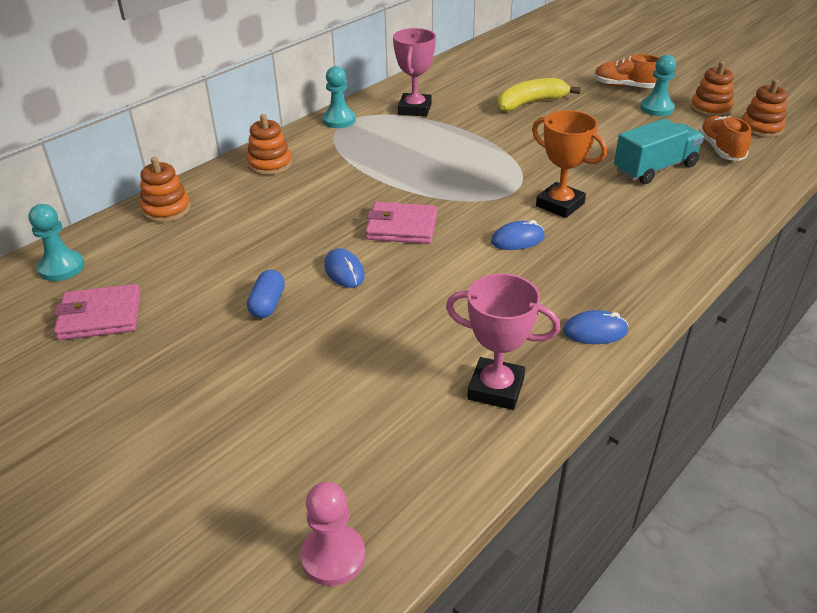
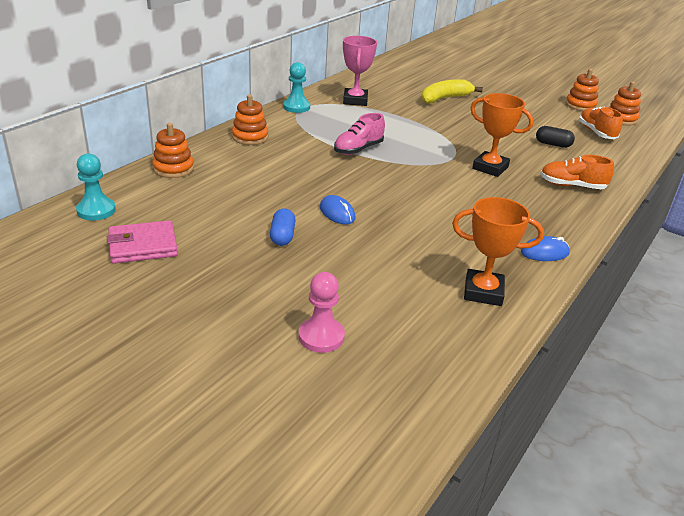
camera: 10 degrees left, 5 degrees down
pink pawn [300,482,366,586] -> pink pawn moved to [299,272,345,353]
pink wallet [365,202,437,244] -> none
pink trophy [446,273,560,410] -> orange trophy [452,197,544,306]
blue mouse [491,220,545,250] -> none
orange shoe [594,54,660,88] -> orange shoe moved to [540,155,614,189]
turquoise truck [614,118,704,184] -> black capsule [536,126,575,148]
turquoise pawn [640,55,676,116] -> none
none -> pink shoe [334,113,385,155]

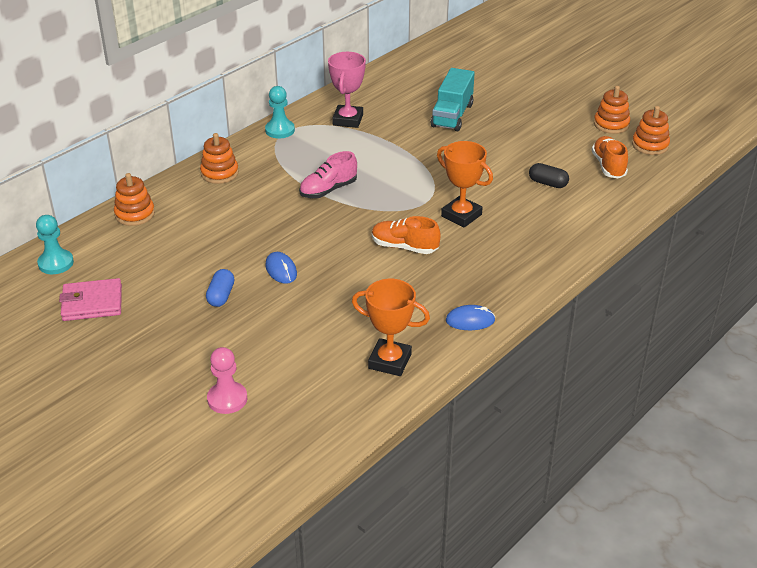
camera: 10 degrees right, 5 degrees up
yellow banana [421,79,483,104] -> turquoise truck [431,68,475,131]
orange shoe [540,155,614,189] -> orange shoe moved to [372,216,441,254]

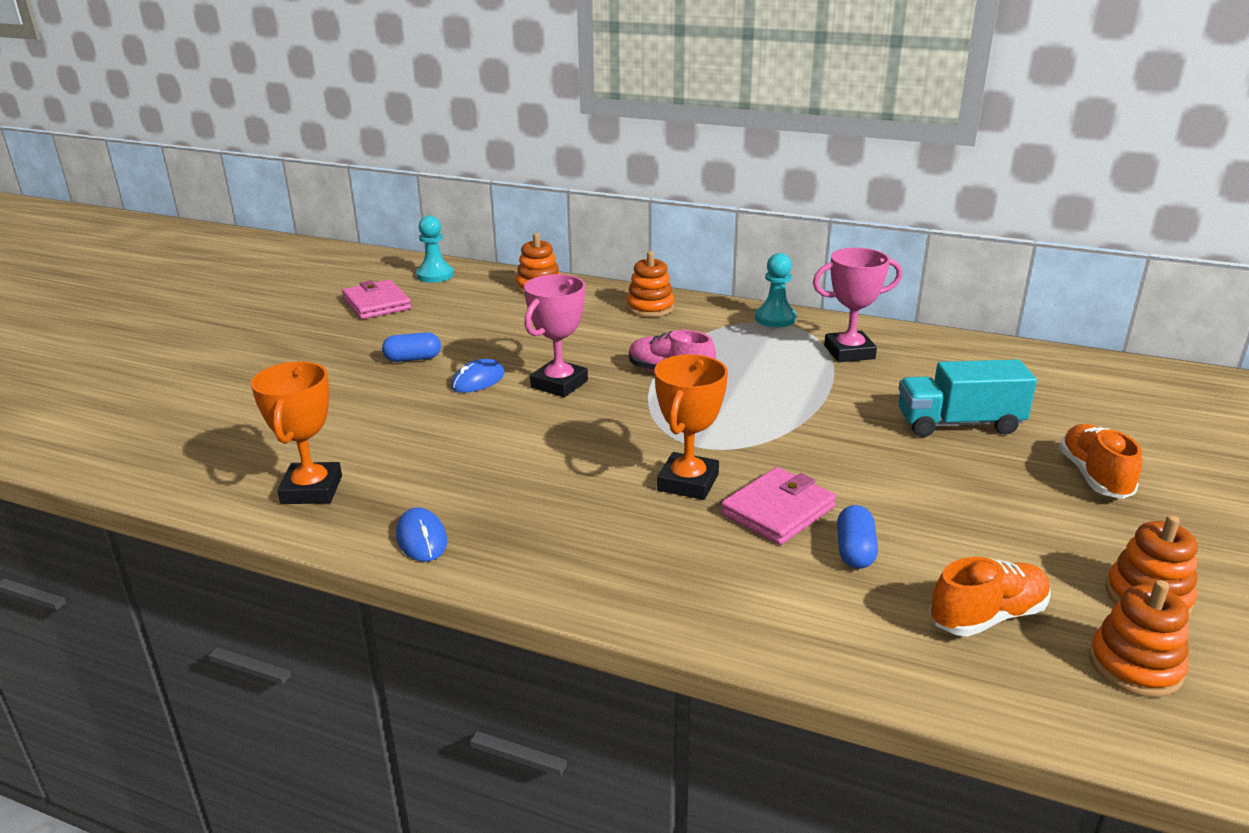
camera: 70 degrees right, 10 degrees down
pink pawn [207,347,247,414] -> none
orange shoe [372,216,441,254] -> orange shoe moved to [1059,424,1142,499]
black capsule [529,163,569,188] -> blue capsule [837,505,878,569]
none -> pink trophy [524,274,588,397]
none -> pink wallet [721,467,836,545]

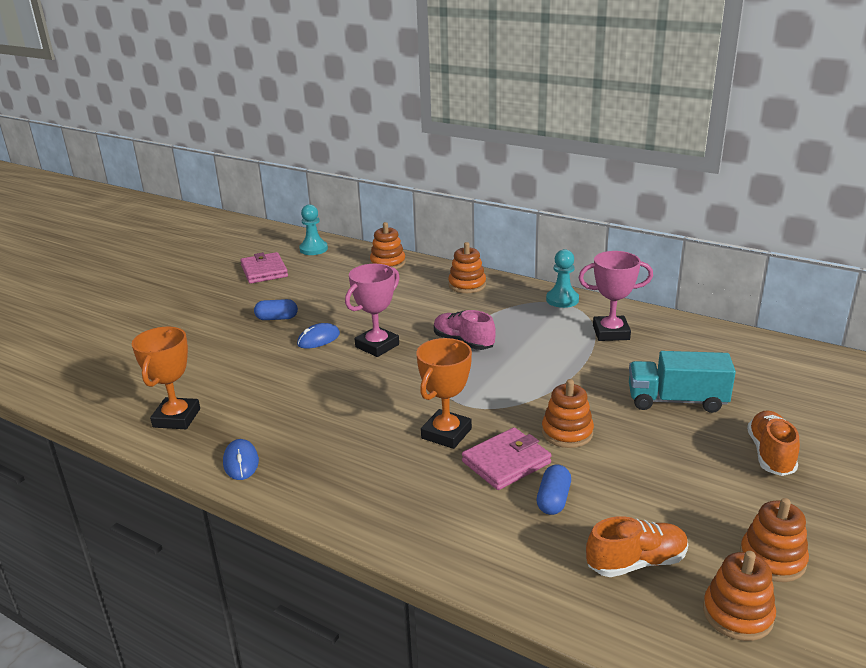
camera: 10 degrees right, 0 degrees up
none -> orange stacking toy [542,379,594,448]

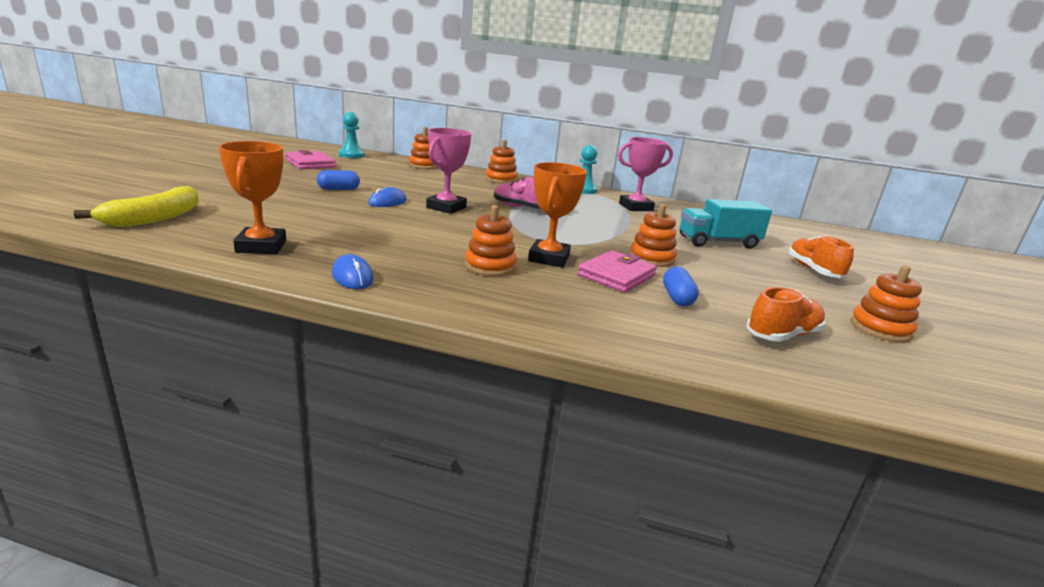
camera: 20 degrees left, 5 degrees down
orange stacking toy [703,551,776,641] -> orange stacking toy moved to [465,205,517,276]
none -> yellow banana [74,186,199,227]

